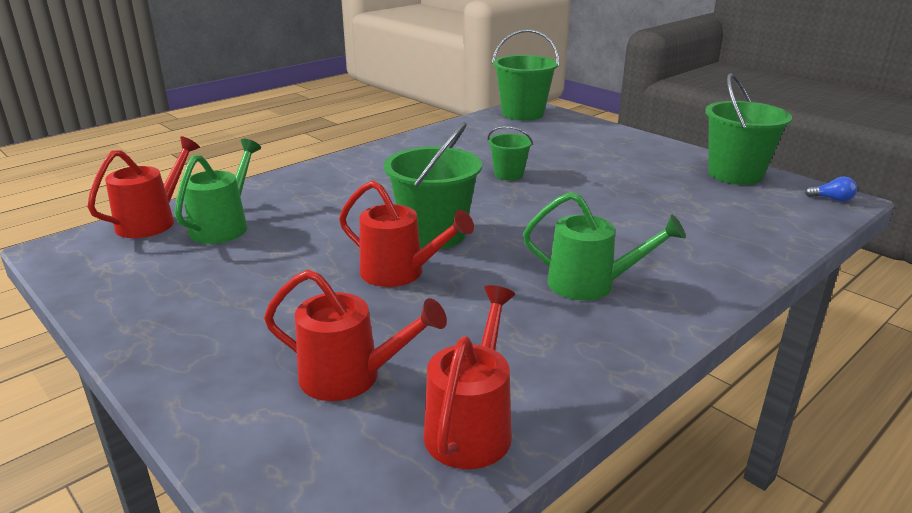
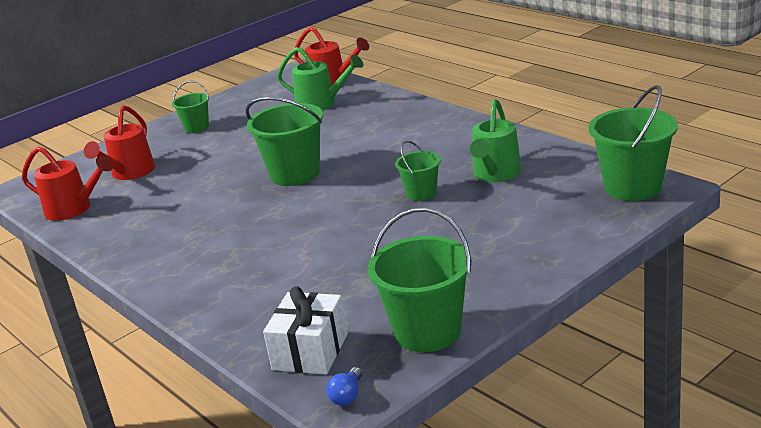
camera: 95 degrees right, 0 degrees up
red watering can [339,180,474,287] -> none
green watering can [523,192,686,301] -> green watering can moved to [470,99,522,182]
none -> green bucket [172,81,209,133]
none -> white gift [263,286,348,374]

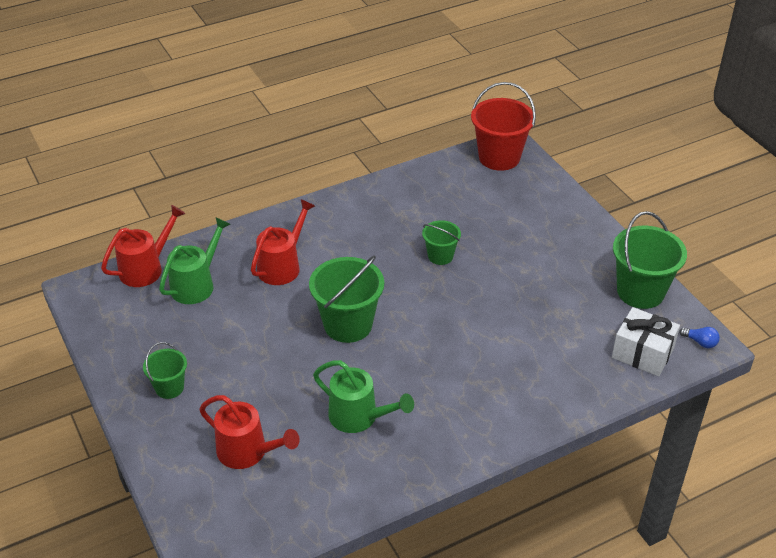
camera: 80 degrees left, 15 degrees up
red watering can [22,146,113,221] -> red watering can moved to [251,199,315,285]
green watering can [470,99,522,182] -> green watering can moved to [313,360,414,433]
green bucket [589,85,678,201] -> red bucket [471,82,536,171]

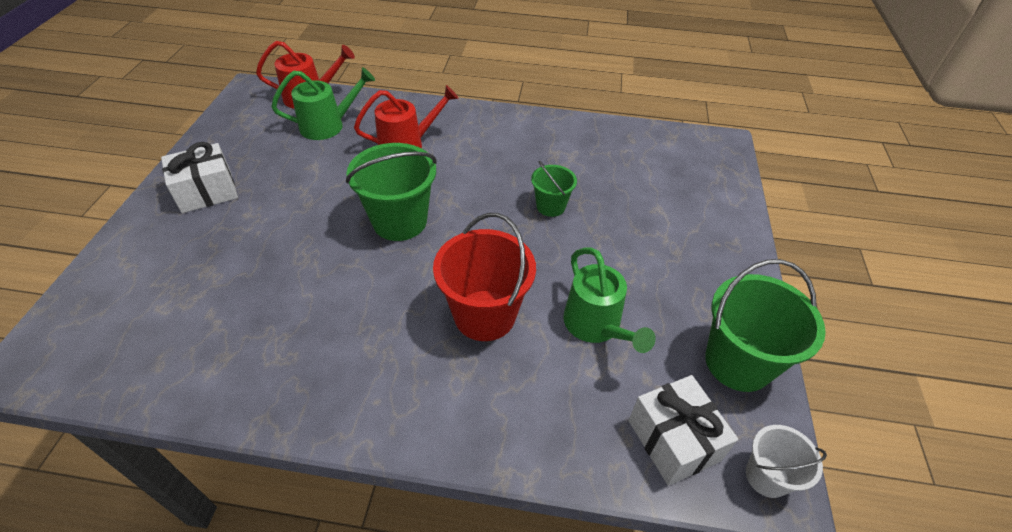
camera: 35 degrees right, 5 degrees up
green bucket [143,342,187,399] -> white gift [161,142,238,213]
red watering can [199,395,300,469] -> none
green watering can [313,360,414,433] -> green watering can moved to [563,248,656,353]
red bucket [471,82,536,171] -> red bucket moved to [433,213,536,341]
blue light bulb [679,327,720,348] -> white bucket [746,425,827,498]

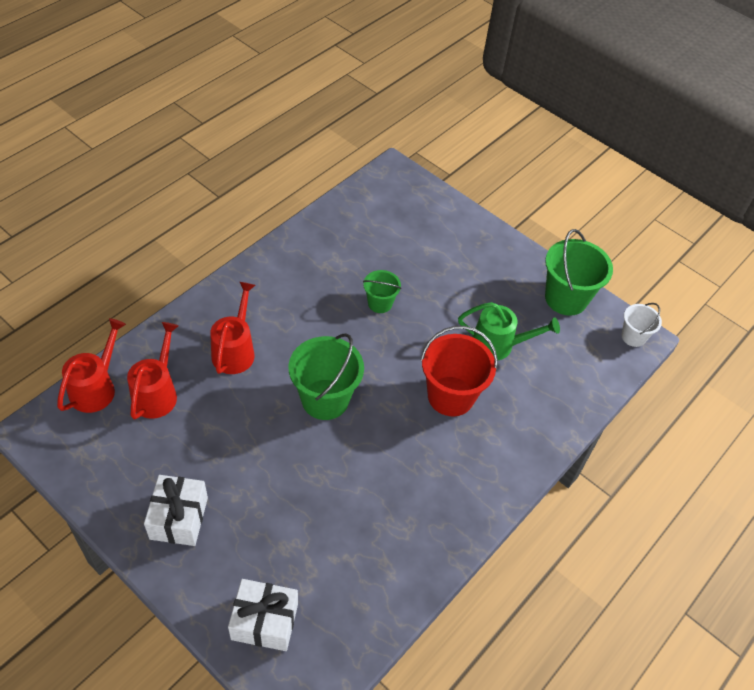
camera: 60 degrees left, 5 degrees up
green watering can [271,68,375,140] -> red watering can [127,322,179,420]
white gift [629,375,738,486] -> white gift moved to [228,579,298,651]

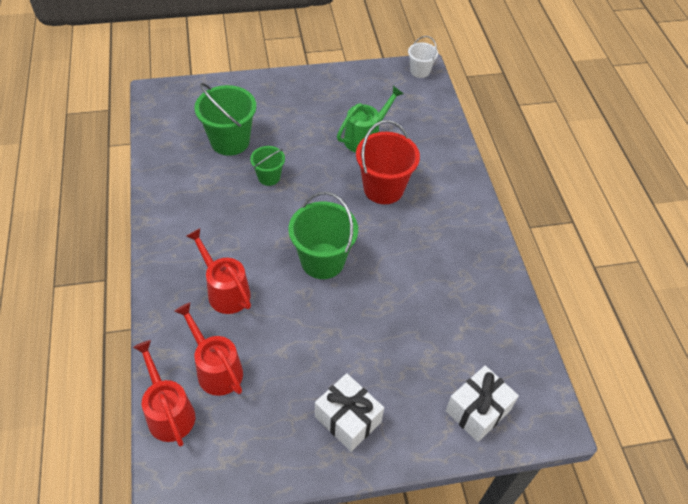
camera: 50 degrees left, 0 degrees up
green bucket [545,229,613,316] -> green bucket moved to [195,83,256,156]

